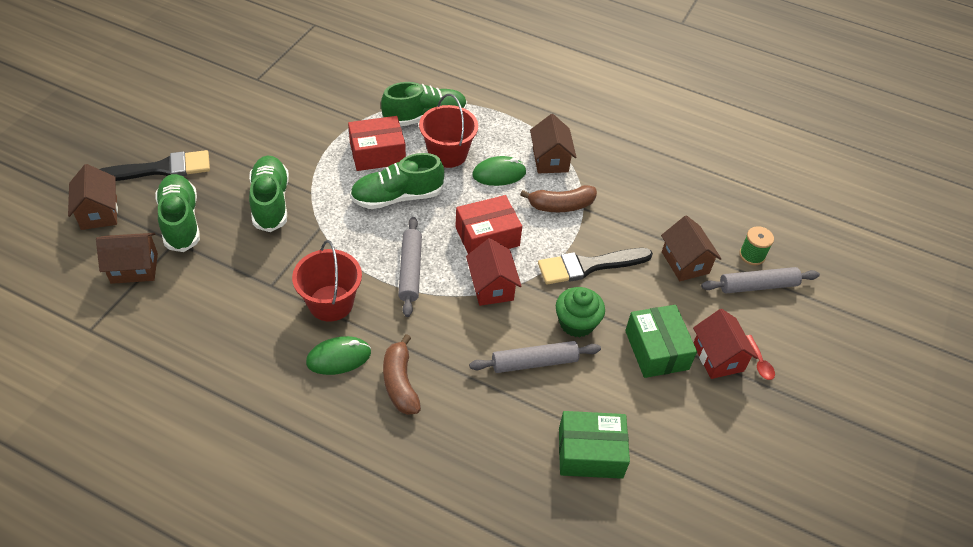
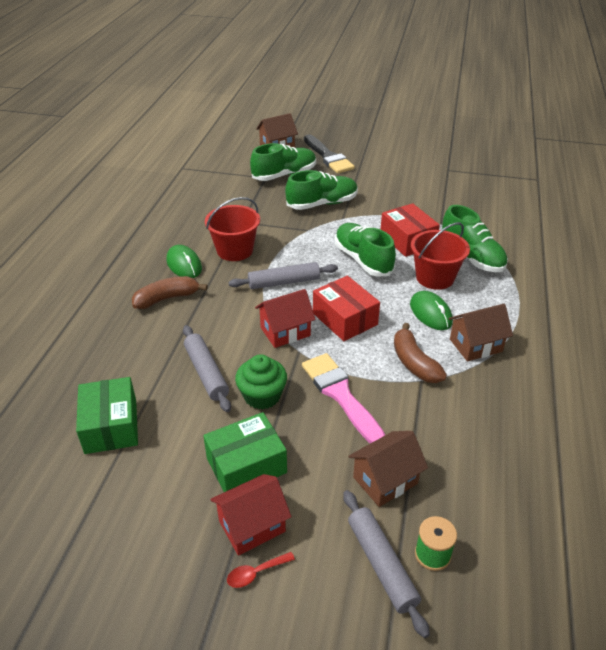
camera: 80 degrees right, 10 degrees down
brown house [96,233,158,284] -> none
black brush [538,248,653,284] -> pink brush [302,353,385,444]

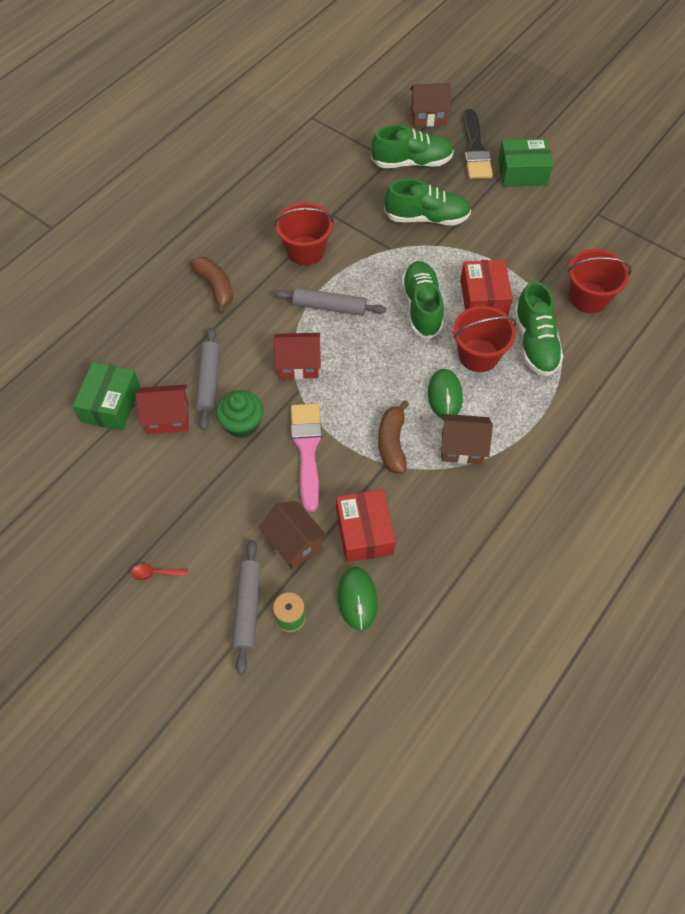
camera: 25 degrees right, 20 degrees up
brown banana [132,276,208,309] -> brown banana turned 60 degrees clockwise [190,257,233,314]
green mouse [166,245,202,278] -> green mouse moved to [338,567,378,631]
green box [203,412,287,492] -> green box moved to [498,138,553,187]
red house [210,474,291,556] -> red house moved to [135,384,188,434]
red box [313,276,380,341] -> red box moved to [336,489,396,562]
brown house [348,431,428,507] -> brown house turned 60 degrees clockwise [259,501,327,569]
none -> red bucket [567,249,632,313]

